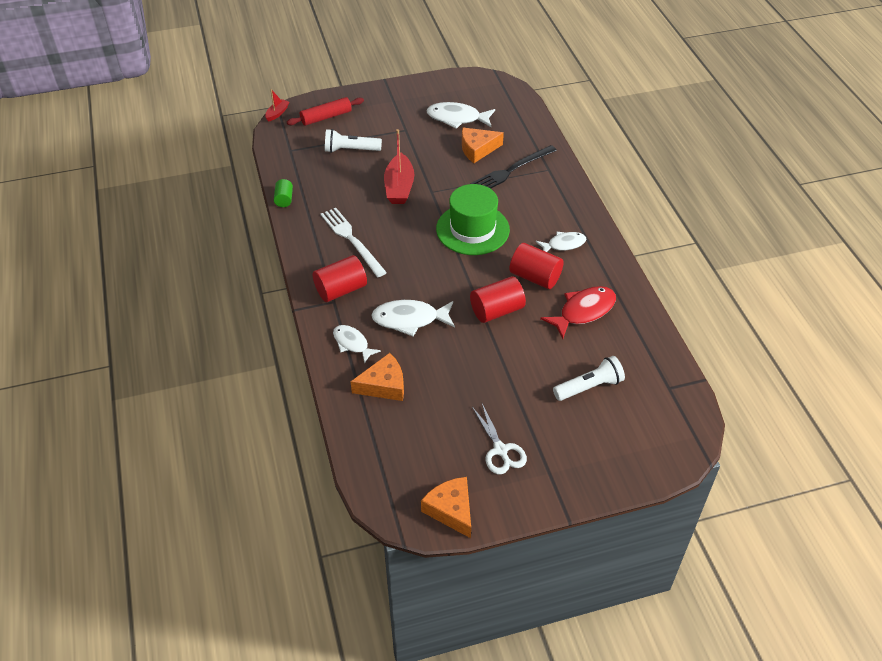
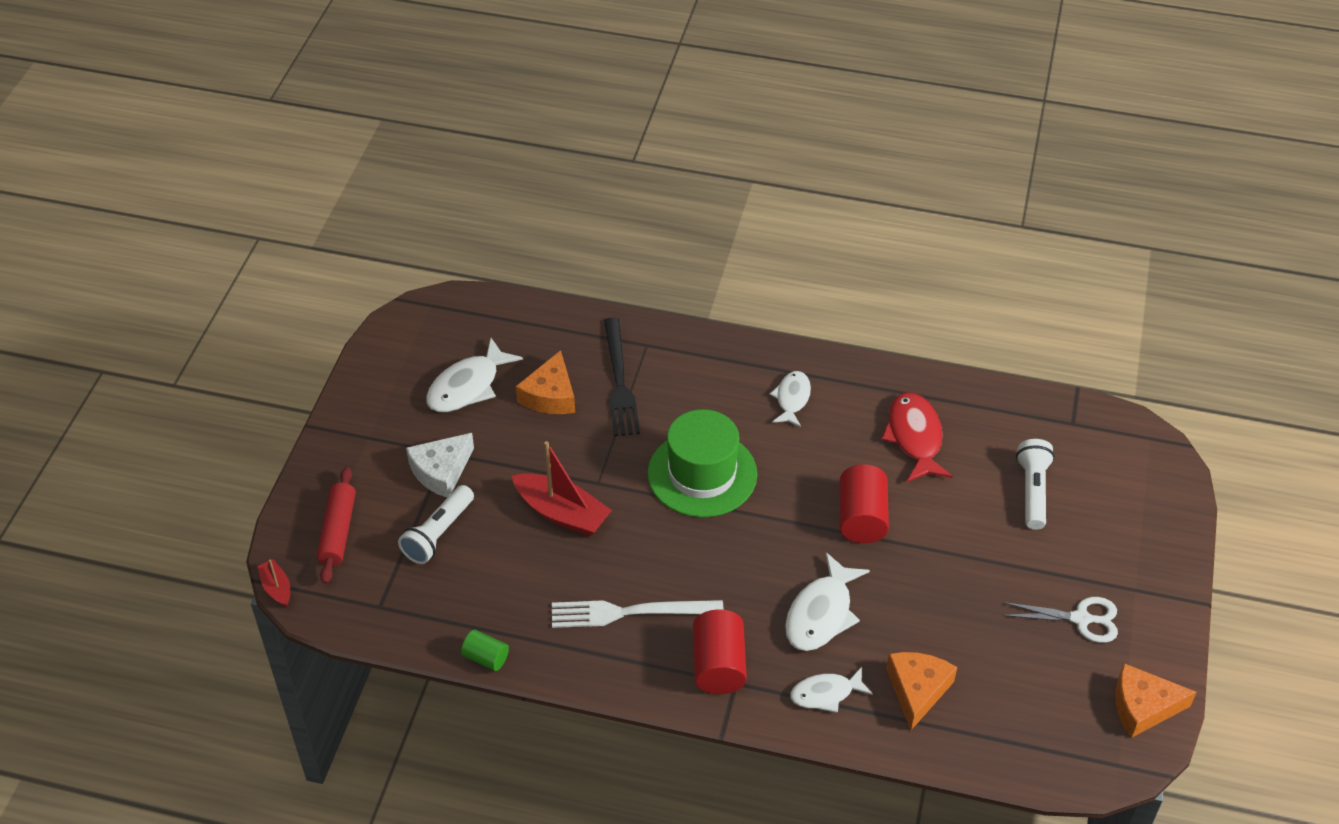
camera: 60 degrees left, 0 degrees up
red cylinder [509,243,564,289] -> none
none -> white cheese [406,433,474,498]

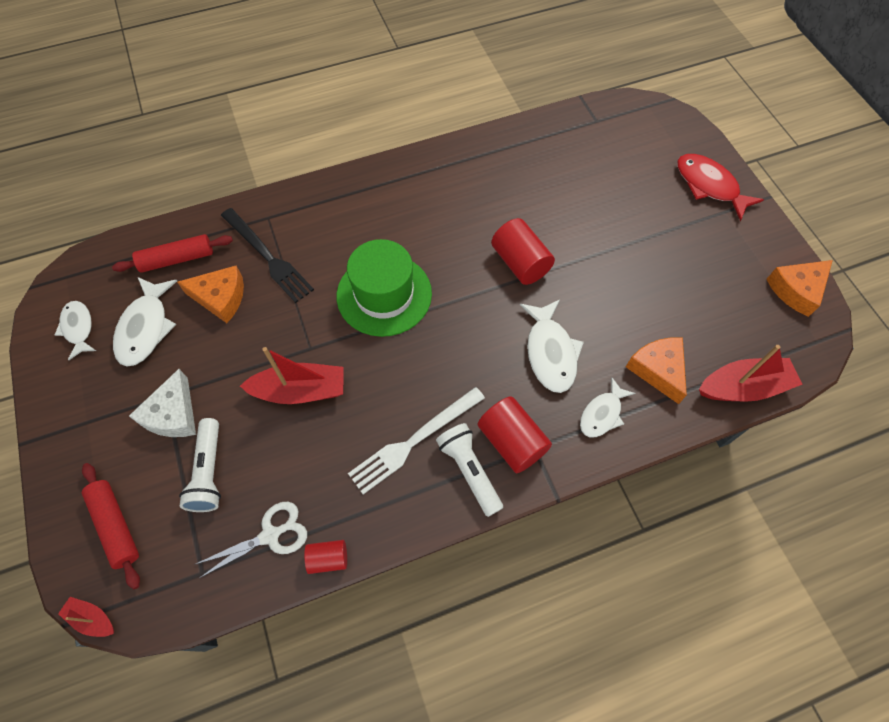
camera: 35 degrees left, 15 degrees up
green cylinder [461,630,509,671] -> red cylinder [304,540,347,574]
orange cheese [516,350,575,414] -> orange cheese turned 60 degrees counterclockwise [177,266,244,323]
white fish [770,371,811,427] -> white fish moved to [55,301,96,360]
red fish [881,392,953,482] -> red fish moved to [677,154,764,221]
white scissors [1002,597,1118,643] -> white scissors moved to [194,502,307,578]
white flashlight [1016,439,1055,530] -> white flashlight moved to [436,423,503,517]
none -> red rolling pin [112,234,233,273]
none -> red boat [699,345,803,402]

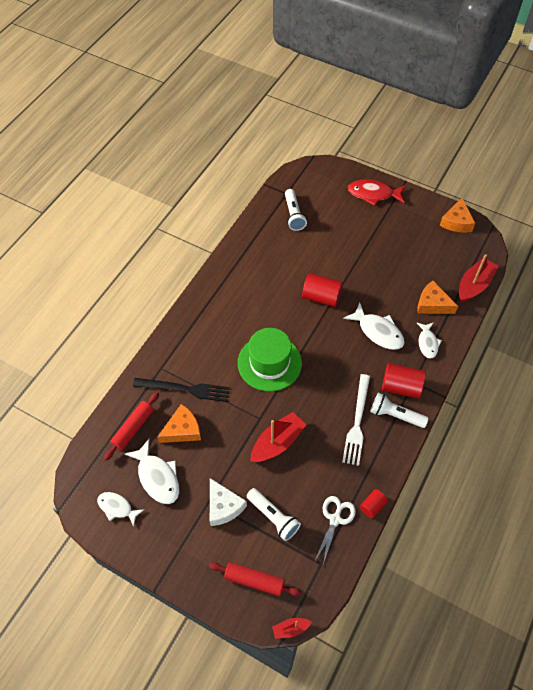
camera: 40 degrees left, 5 degrees down
none -> white flashlight [285,189,307,231]

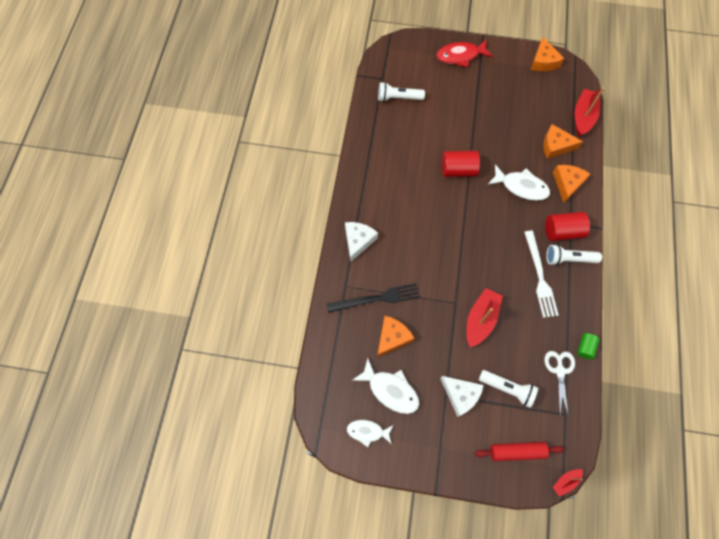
camera: 20 degrees left, 10 degrees up
red rolling pin [104,392,159,461] -> none
green hat [238,328,302,392] -> none
white flashlight [285,189,307,231] -> white flashlight turned 120 degrees clockwise [378,82,425,102]
red cylinder [360,489,388,518] -> green cylinder [577,333,599,359]
white fish [417,322,442,359] -> orange cheese [553,165,590,203]
none -> white cheese [345,222,378,262]

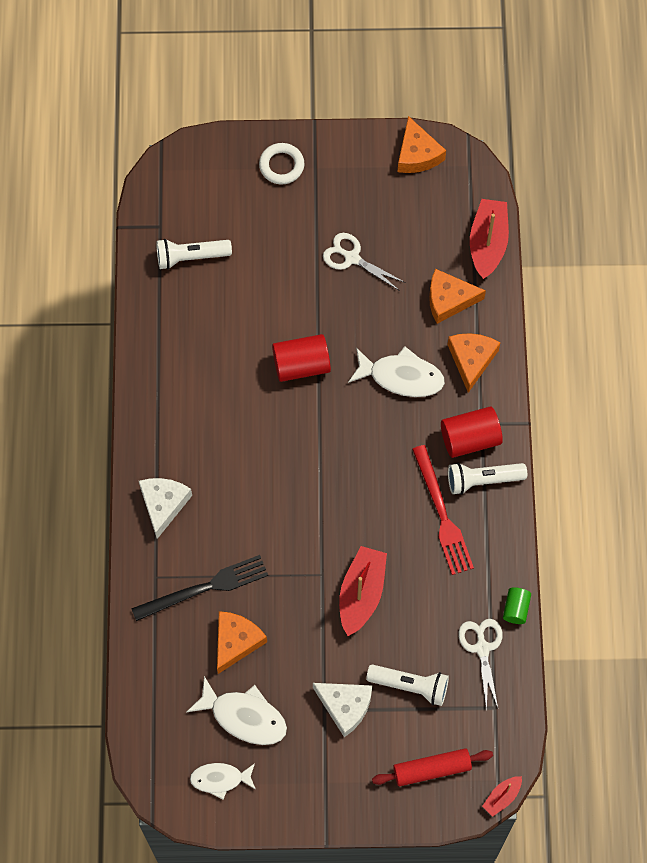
camera: 10 degrees left, 0 degrees up
red fish [437,40,493,67] -> white ring [259,143,304,184]
white fork [524,231,559,318] -> red fork [412,445,474,575]
none -> white scissors [323,233,406,291]

